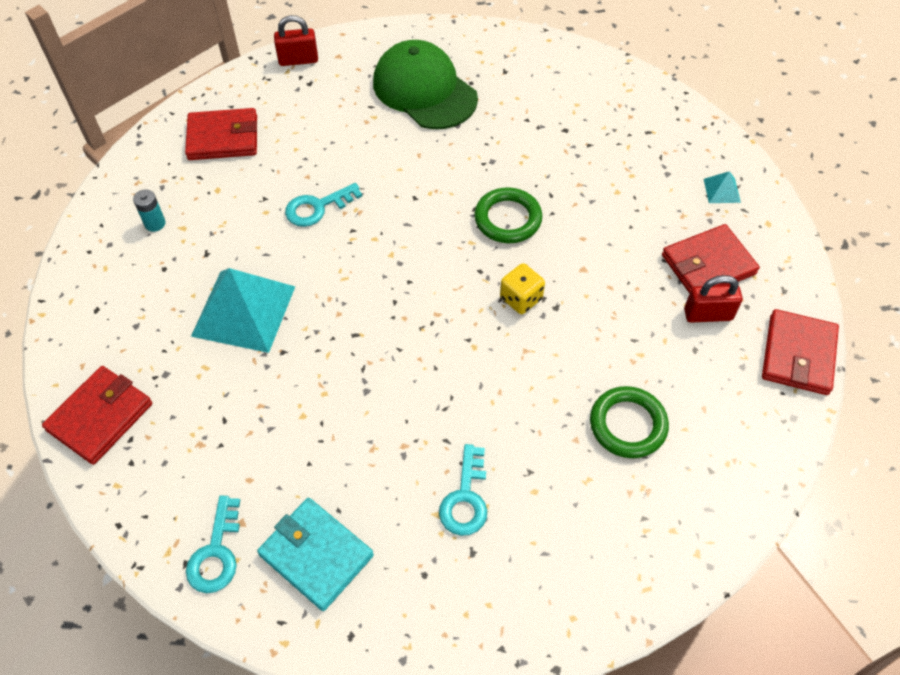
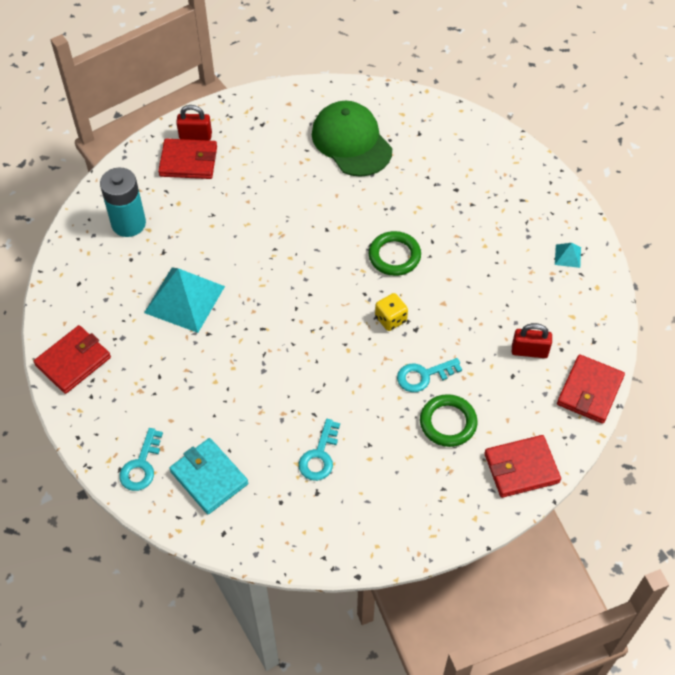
camera: 10 degrees right, 0 degrees up
turquoise battery [133,189,166,232] -> turquoise battery [100,168,146,237], size x2.19
red padlock [274,15,318,66] -> red padlock moved to [176,105,212,141]
turquoise key [285,183,362,227] -> turquoise key moved to [397,358,462,392]
red wallet [662,224,760,294] -> red wallet moved to [484,435,561,498]

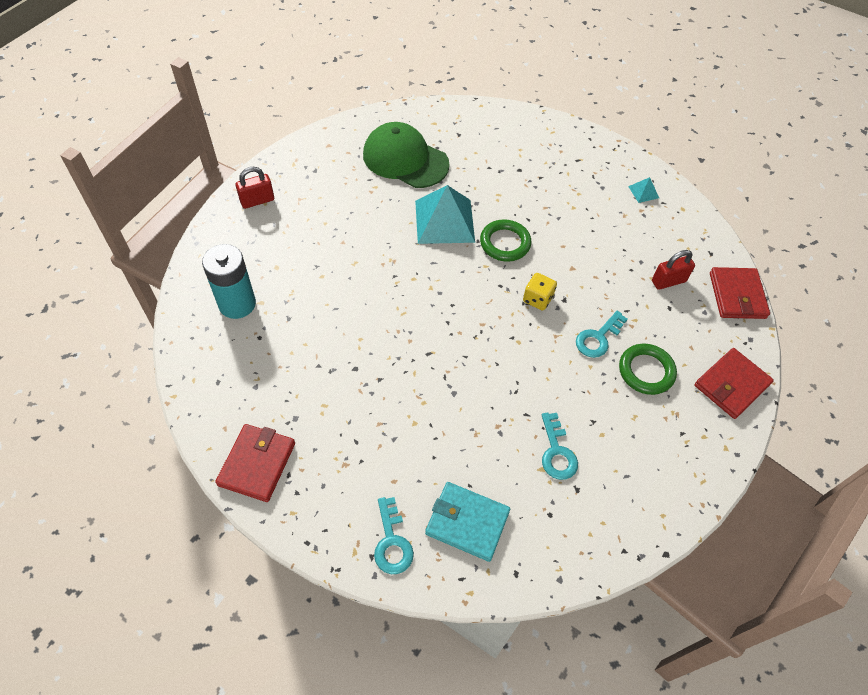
camera: 30 degrees left, 0 degrees up
turquoise pyramid [144,267,225,333] -> turquoise pyramid moved to [415,185,475,244]
red wallet [158,139,217,179] -> none

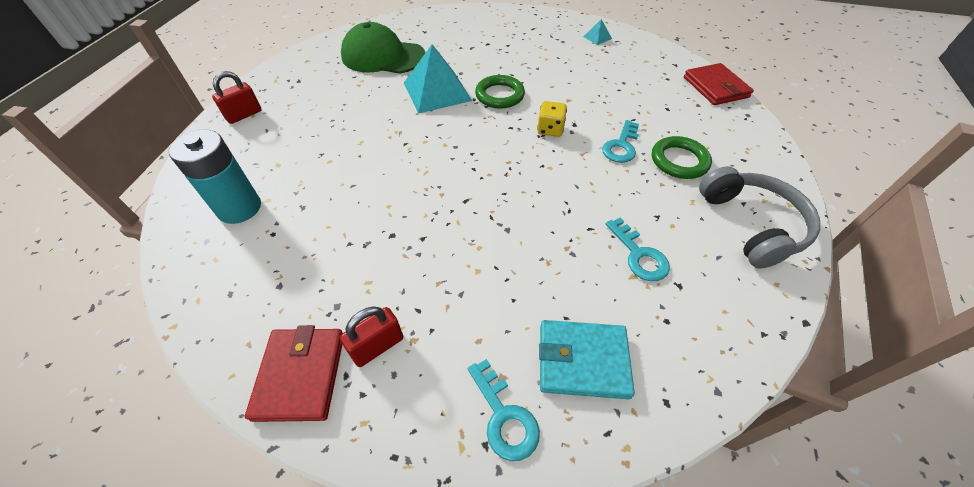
camera: 15 degrees left, 5 degrees down
red padlock [652,250,695,290] -> red padlock moved to [340,306,403,367]
red wallet [694,348,774,419] -> none
none -> grey headphones [699,166,820,269]

